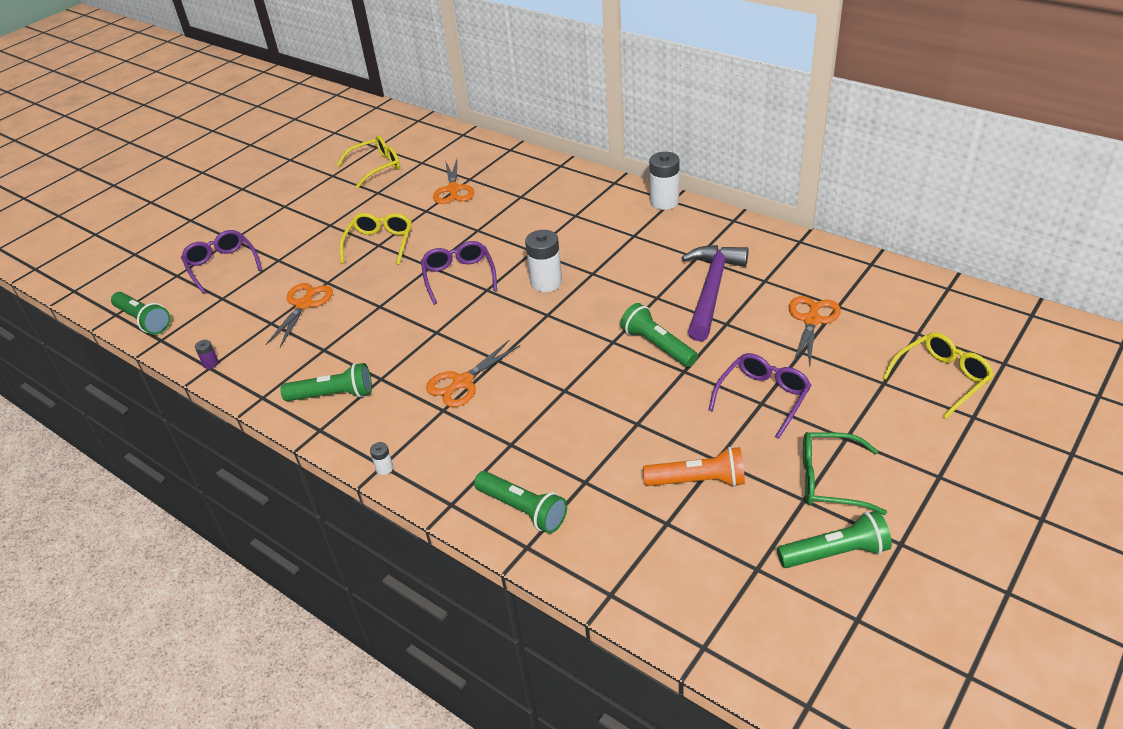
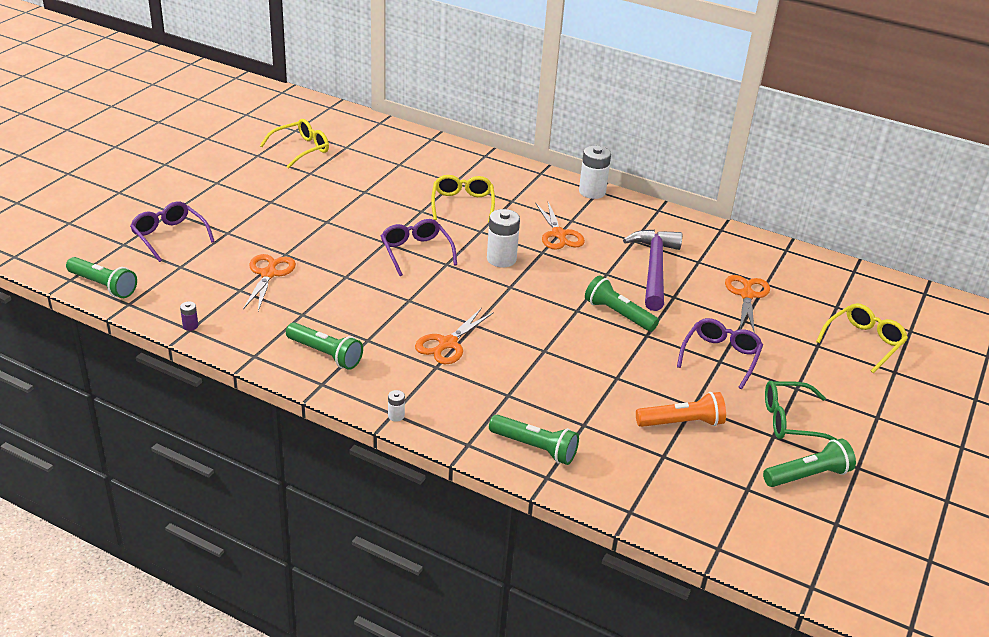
camera: 15 degrees left, 5 degrees down
green flashlight [281,363,372,401] -> green flashlight turned 45 degrees clockwise [286,322,363,370]
yellow glasses [339,213,412,265] -> yellow glasses moved to [431,175,495,222]
orange scissors [433,159,474,204] -> orange scissors moved to [535,202,585,250]

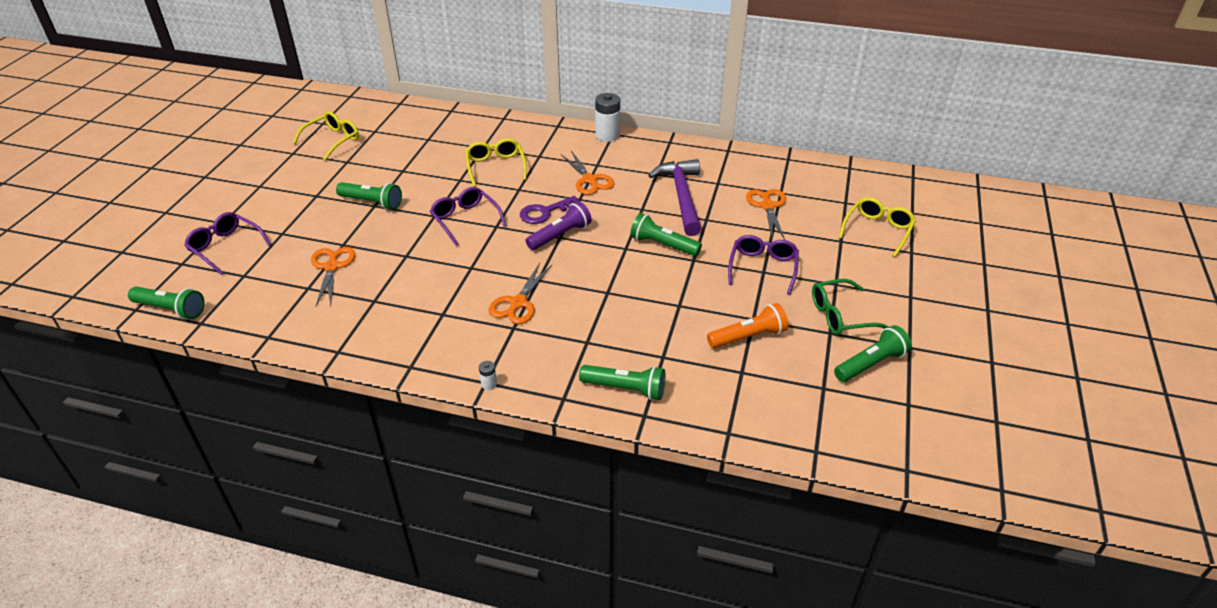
camera: 10 degrees left, 5 degrees up
purple battery [180,301,198,331] -> none
green flashlight [286,322,363,370] -> green flashlight moved to [336,182,402,210]
white battery [487,209,520,267] -> purple key [520,196,578,224]
none -> purple flashlight [526,201,592,250]

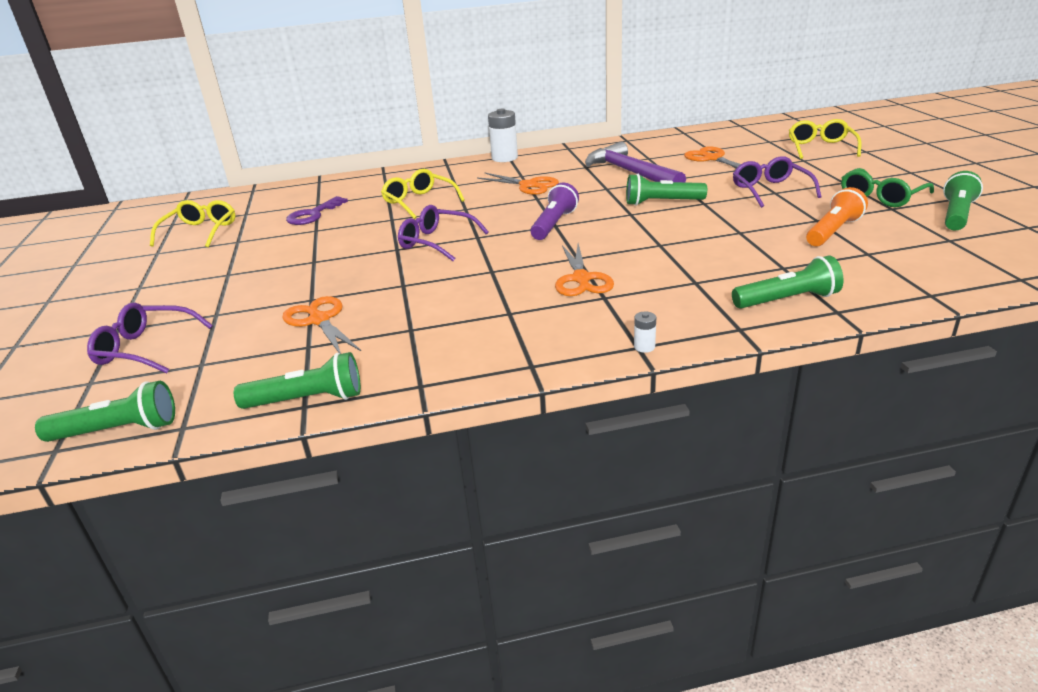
camera: 25 degrees left, 10 degrees down
green flashlight [336,182,402,210] -> green flashlight moved to [234,352,361,409]
purple key [520,196,578,224] -> purple key moved to [286,196,348,225]

